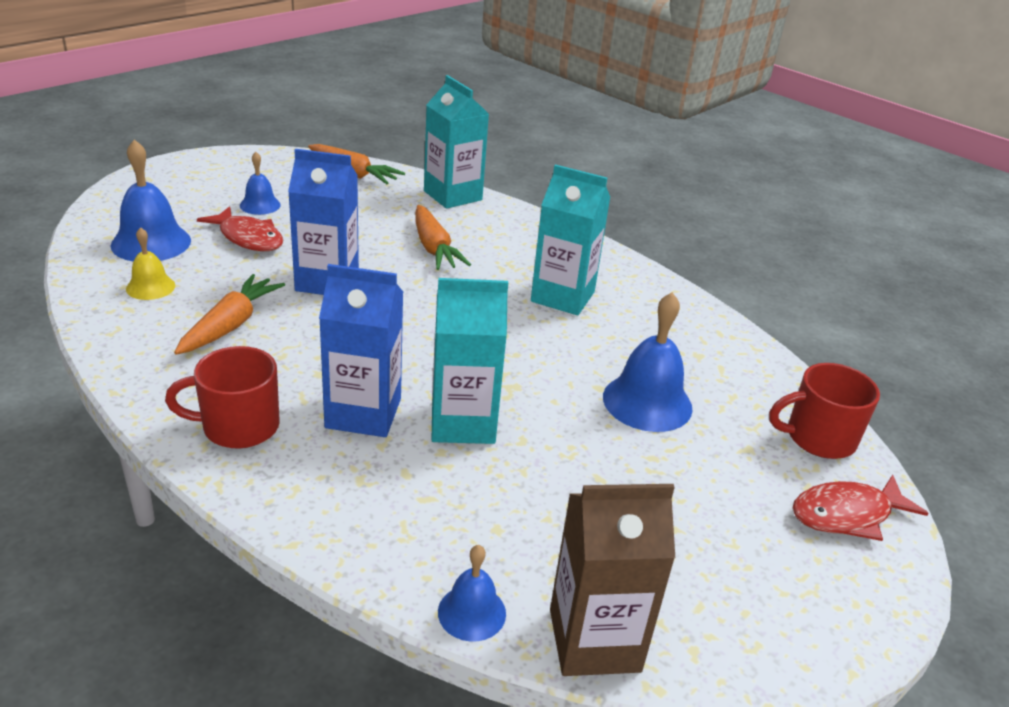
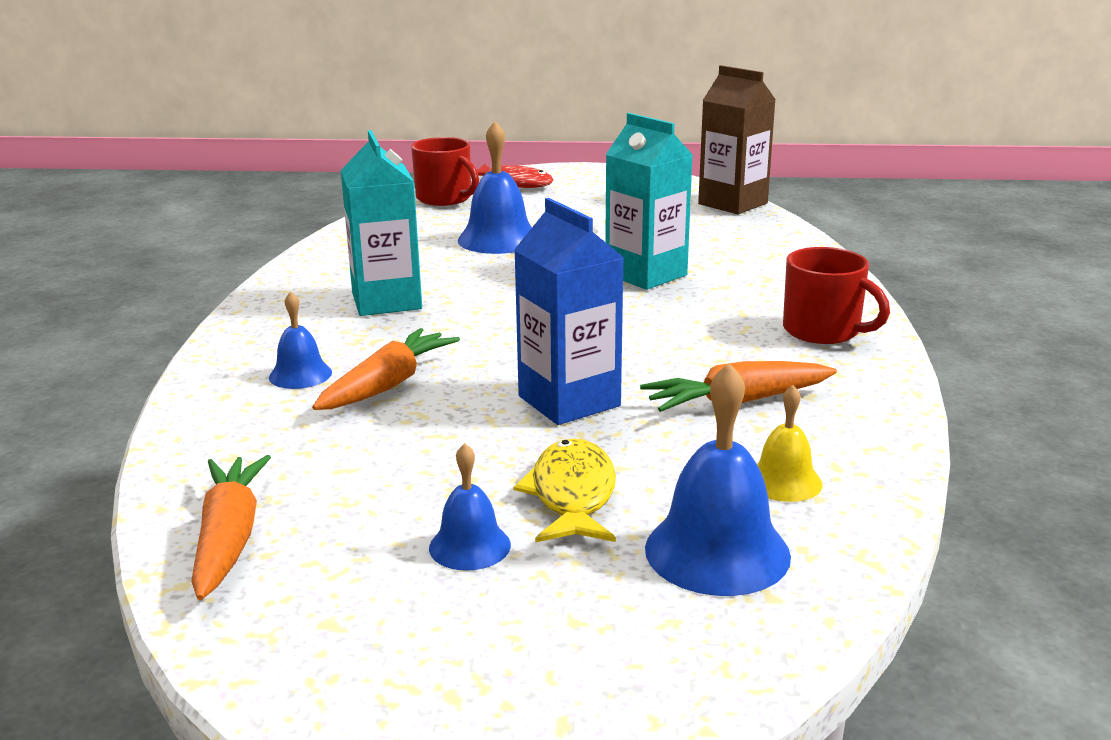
camera: 125 degrees left, 10 degrees down
red fish [197,206,283,251] -> yellow fish [513,439,616,543]
blue carton [319,264,403,437] -> none
turquoise carton [424,75,489,209] -> none
blue bell [438,545,506,641] -> blue bell moved to [269,291,332,389]

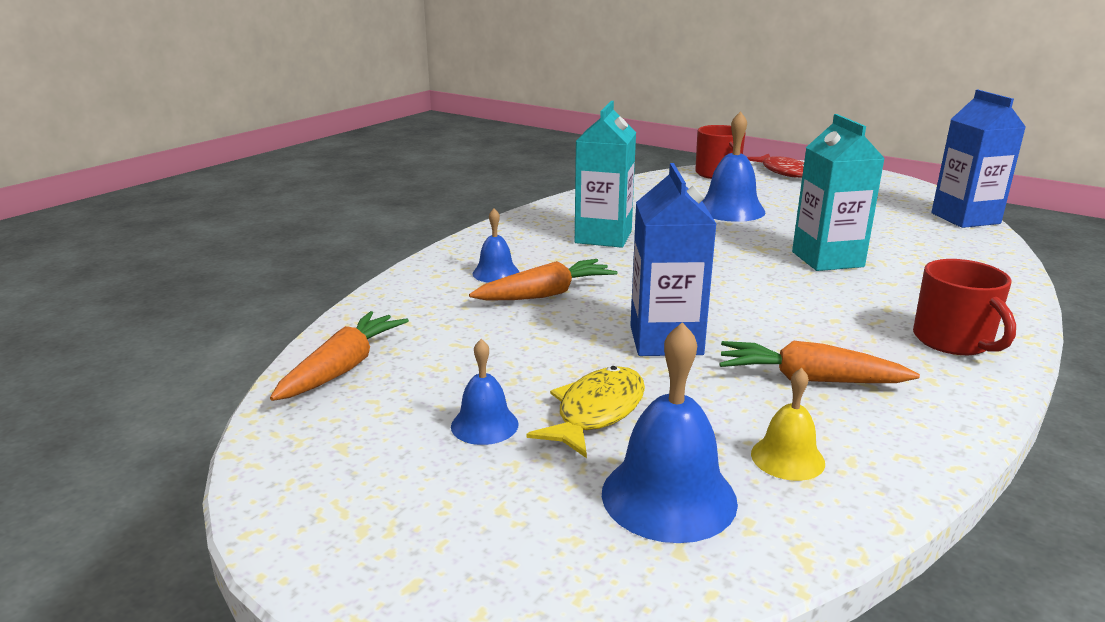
camera: 30 degrees right, 0 degrees up
brown carton [698,65,776,214] -> blue carton [931,90,1026,228]

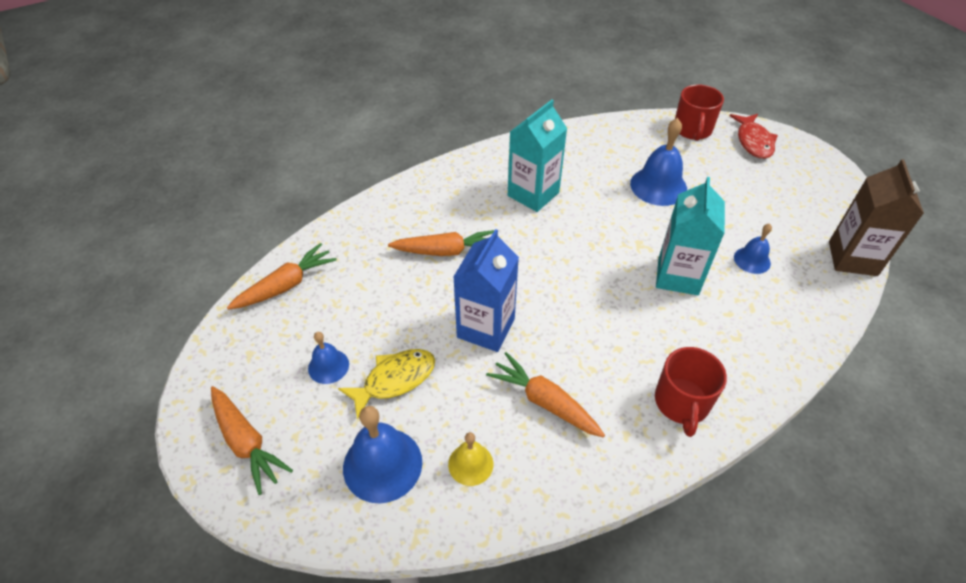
camera: 25 degrees right, 25 degrees up
blue bell [472,209,519,283] -> blue bell moved to [734,223,772,274]
blue carton [931,90,1026,228] -> brown carton [829,159,924,276]
none -> orange carrot [211,386,293,495]

